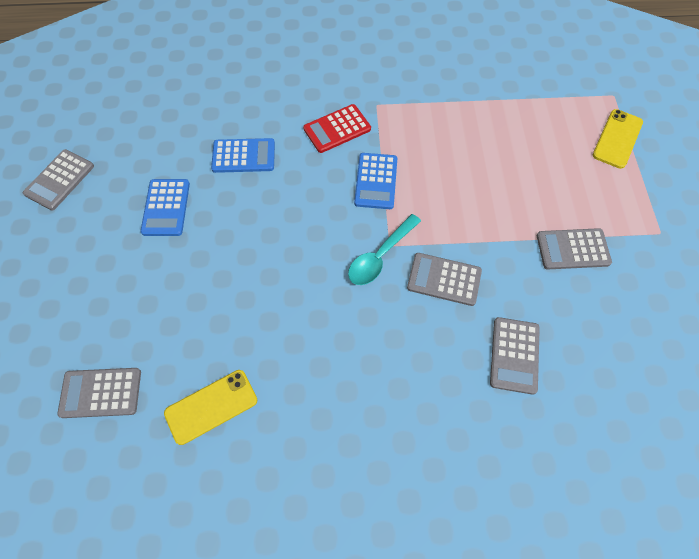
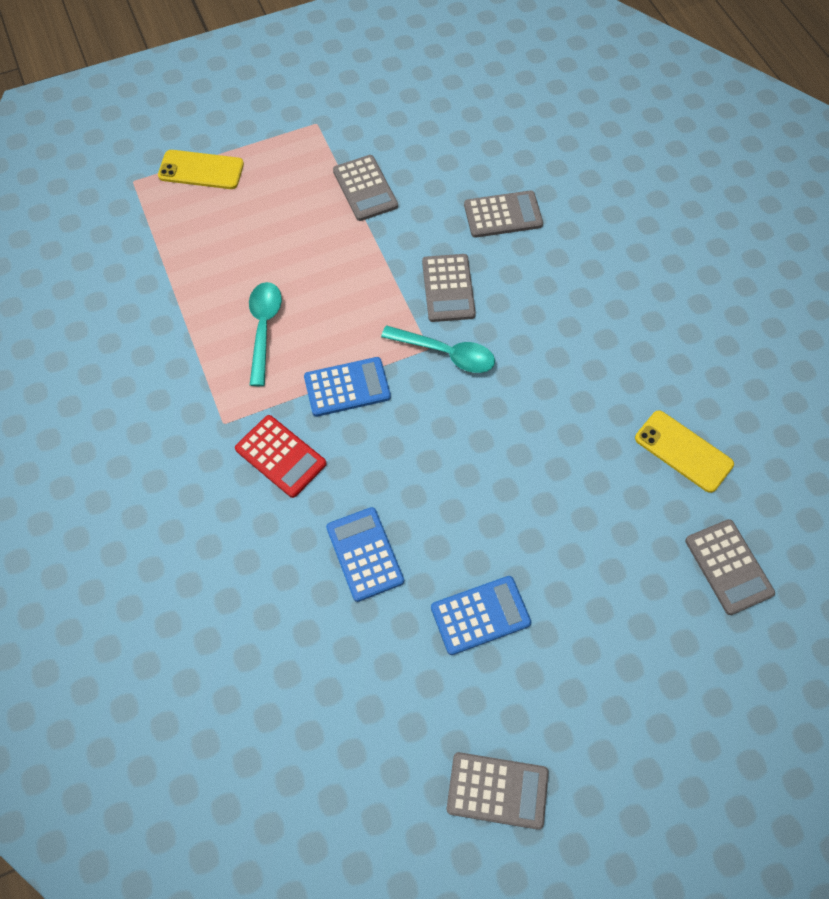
camera: 110 degrees left, 0 degrees up
none -> turquoise spoon [249,282,282,386]

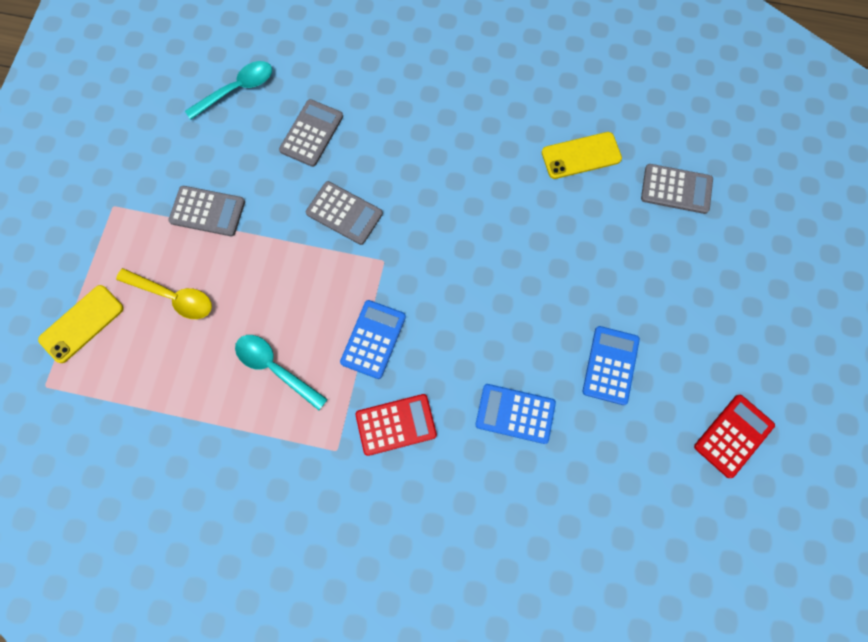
camera: 55 degrees left, 10 degrees up
turquoise spoon [381,325,495,373] -> turquoise spoon moved to [185,61,272,120]
grey calculator [447,752,549,830] -> red calculator [694,395,775,478]
none -> yellow spoon [116,268,212,319]

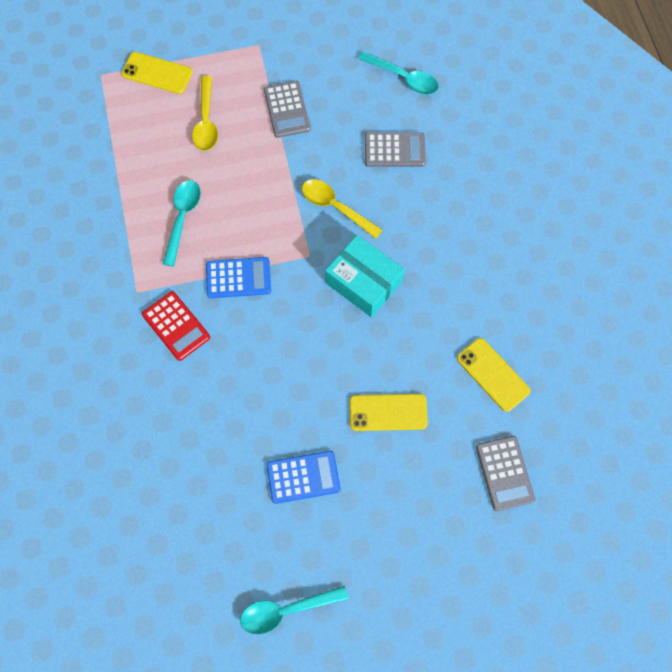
camera: 65 degrees right, 5 degrees down
grey calculator [306,181,383,245] -> yellow spoon [302,179,383,239]
blue calculator [476,384,556,444] -> none
red calculator [694,395,775,478] -> turquoise spoon [240,586,348,634]
none -> turquoise box [325,235,404,317]
none -> yellow phone [350,394,428,431]

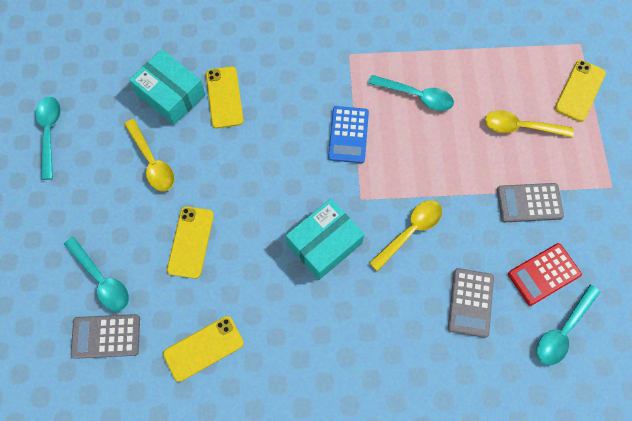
camera: 100 degrees right, 0 degrees up
red calculator [142,291,210,361] -> red calculator moved to [508,243,582,306]
blue calculator [266,451,340,504] -> yellow spoon [124,119,174,191]
none -> turquoise spoon [64,237,129,311]
none -> turquoise box [129,49,205,125]
none -> yellow phone [206,66,243,129]

